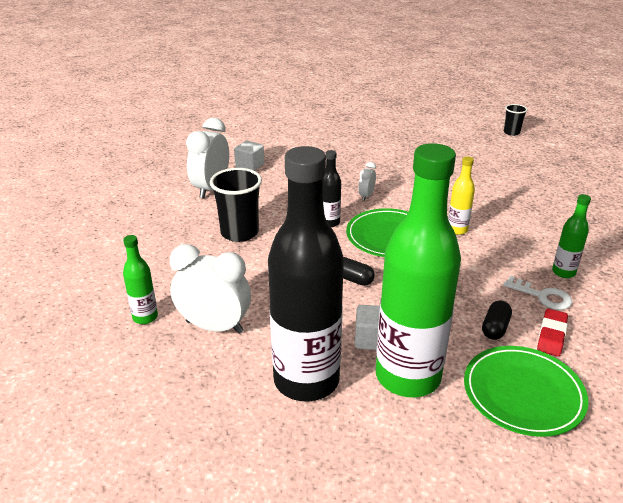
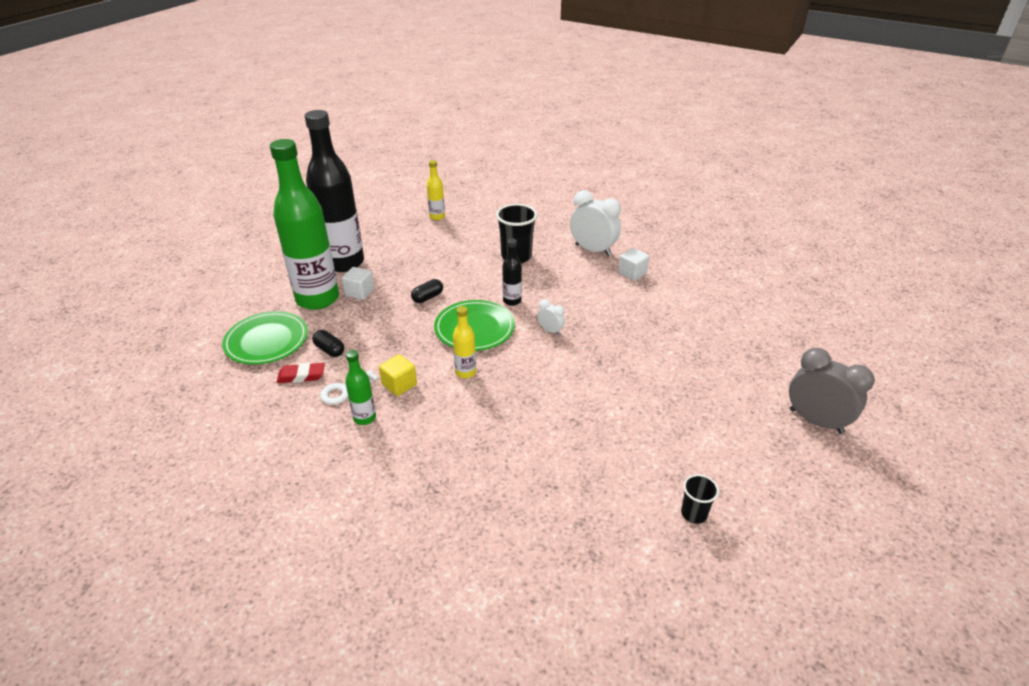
camera: 105 degrees right, 5 degrees up
green bottle [123,235,158,324] -> yellow bottle [427,160,445,220]
white clock [170,244,251,334] -> none
red eraser [537,309,568,357] -> red eraser turned 45 degrees counterclockwise [277,363,325,383]
none -> yellow cube [379,354,417,396]
none -> grey clock [789,348,875,434]

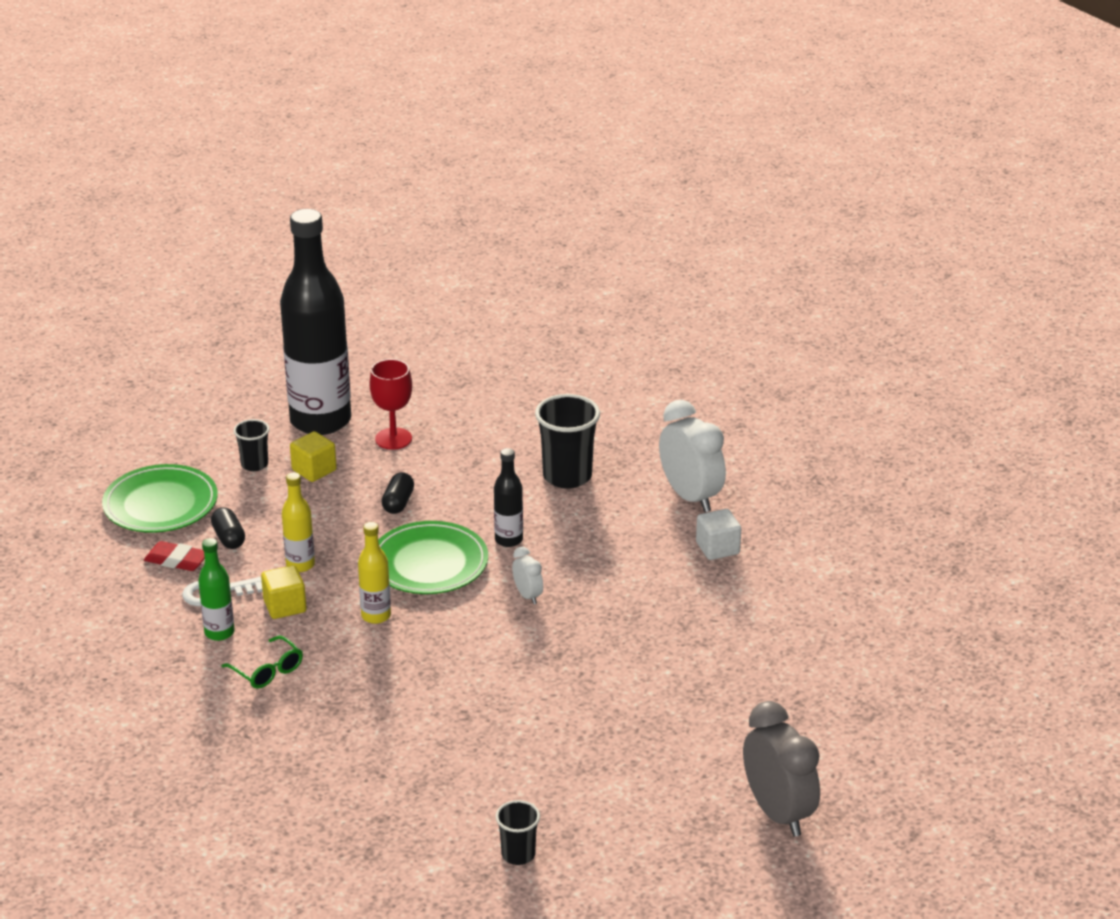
camera: 25 degrees right, 5 degrees down
green bottle [270,139,339,310] -> black cup [234,419,270,471]
white cube [342,267,374,300] -> yellow cube [290,431,337,482]
black capsule [411,279,443,303] -> black capsule turned 60 degrees counterclockwise [382,472,414,514]
yellow bottle [427,160,445,220] -> yellow bottle moved to [282,472,315,572]
none -> green glasses [221,635,303,689]
none -> red goblet [370,359,412,450]

